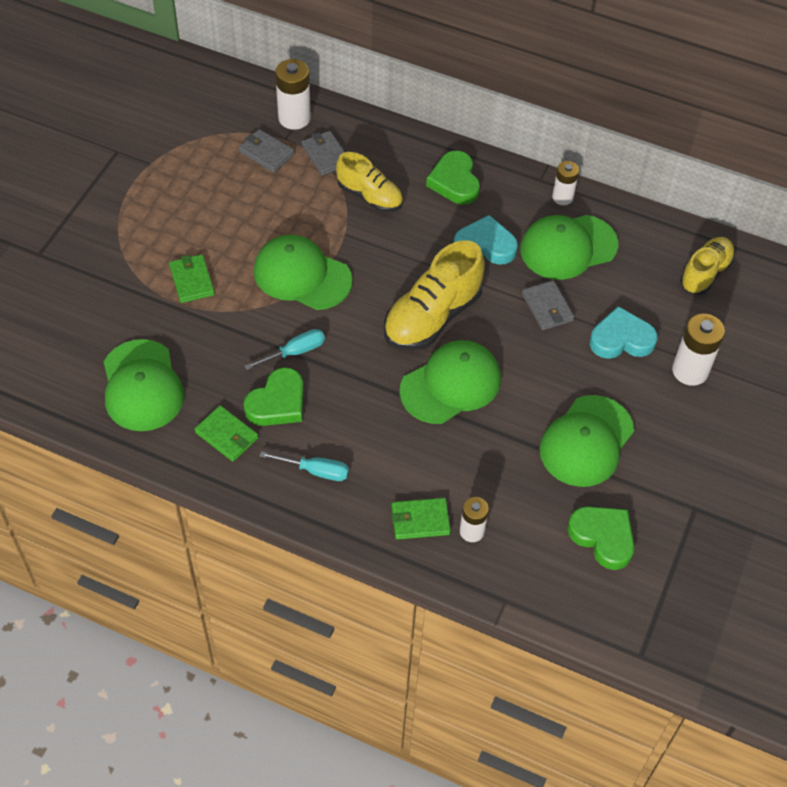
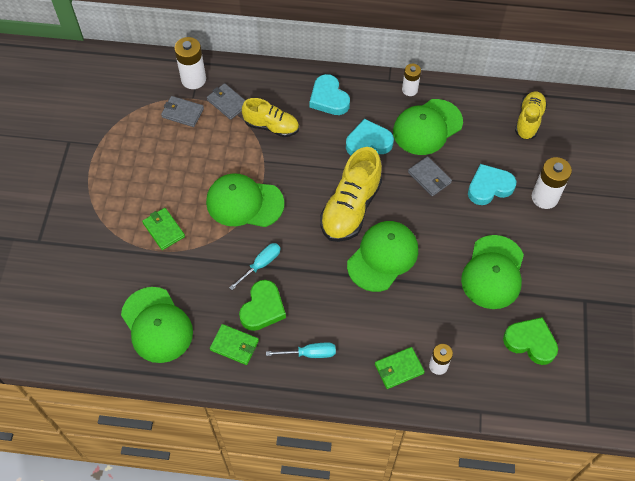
camera: 15 degrees left, 5 degrees up
green heart [426,151,480,205] -> turquoise heart [310,74,350,115]

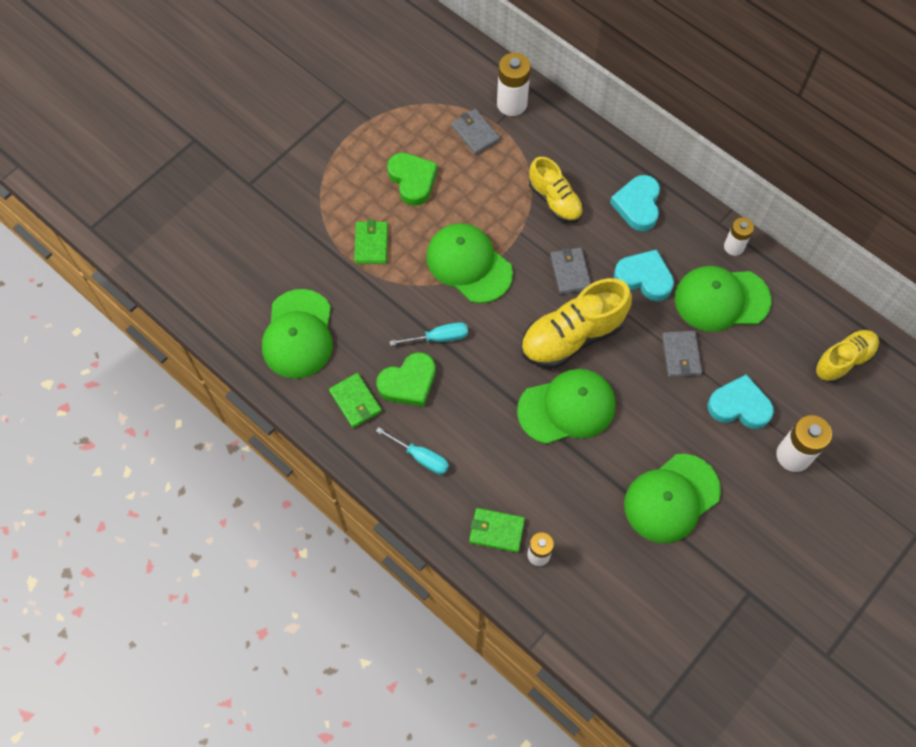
camera: 35 degrees right, 5 degrees up
grey wallet [207,83,245,120] -> grey wallet moved to [550,247,591,294]
green heart [503,317,558,365] -> green heart moved to [387,153,438,206]

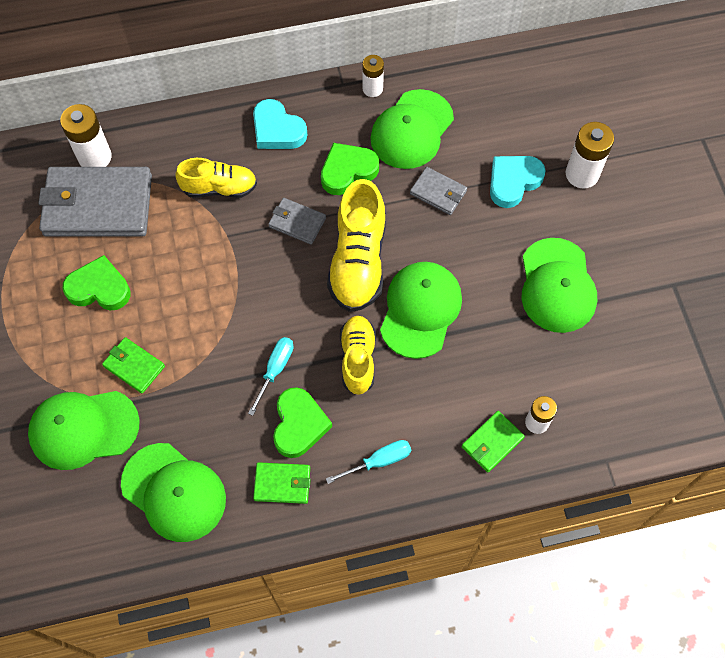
camera: 55 degrees left, 0 degrees up
green cap [426,223,513,303] -> green cap moved to [28,391,140,470]
grey wallet [451,109,500,155] -> grey wallet [38,167,152,237], size x2.14
turquoise heart [614,249,674,301] -> green heart [321,143,379,195]
yellow shoe [815,330,879,383] -> yellow shoe moved to [340,316,376,395]

